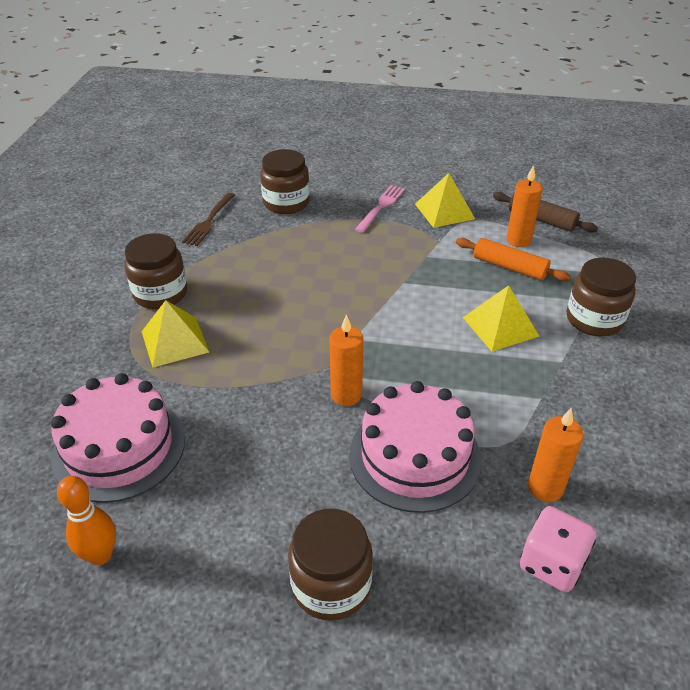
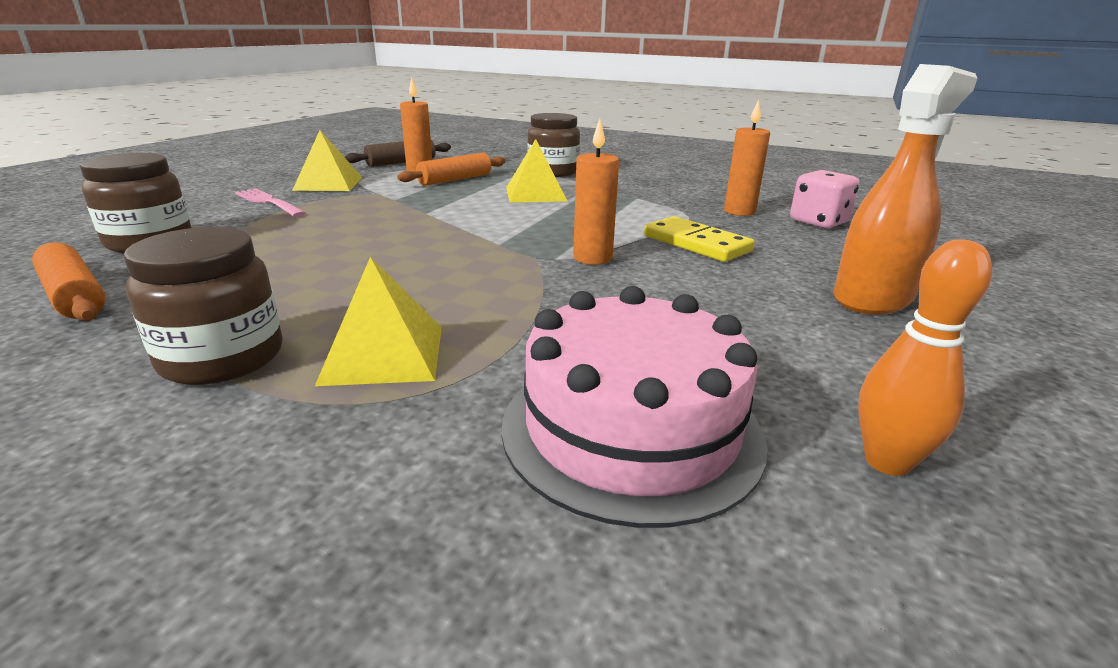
camera: 75 degrees left, 15 degrees down
brown fork [182,193,235,246] -> orange rolling pin [32,242,105,321]
brown jar [288,509,373,621] -> orange spray bottle [833,64,977,315]
pink cake [349,381,482,513] -> yellow domino [644,216,755,262]

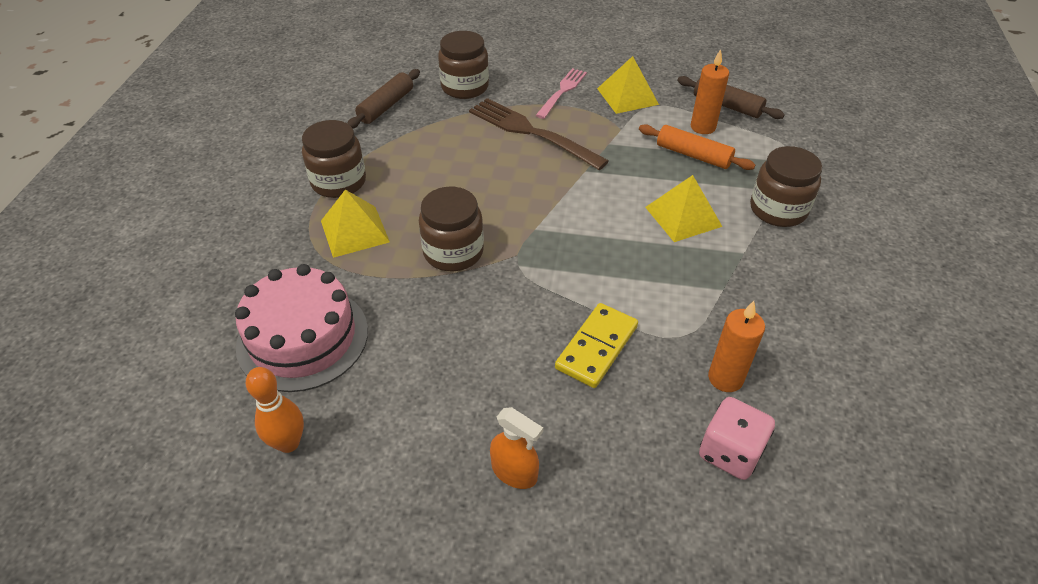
camera: 75 degrees right, 20 degrees up
orange rolling pin [32,242,105,321] -> brown rolling pin [347,69,420,129]
orange candle [573,119,619,265] -> none
orange spray bottle [833,64,977,315] -> orange spray bottle [490,407,543,489], size x0.57
none -> brown jar [419,187,484,271]
none -> brown fork [469,98,609,170]

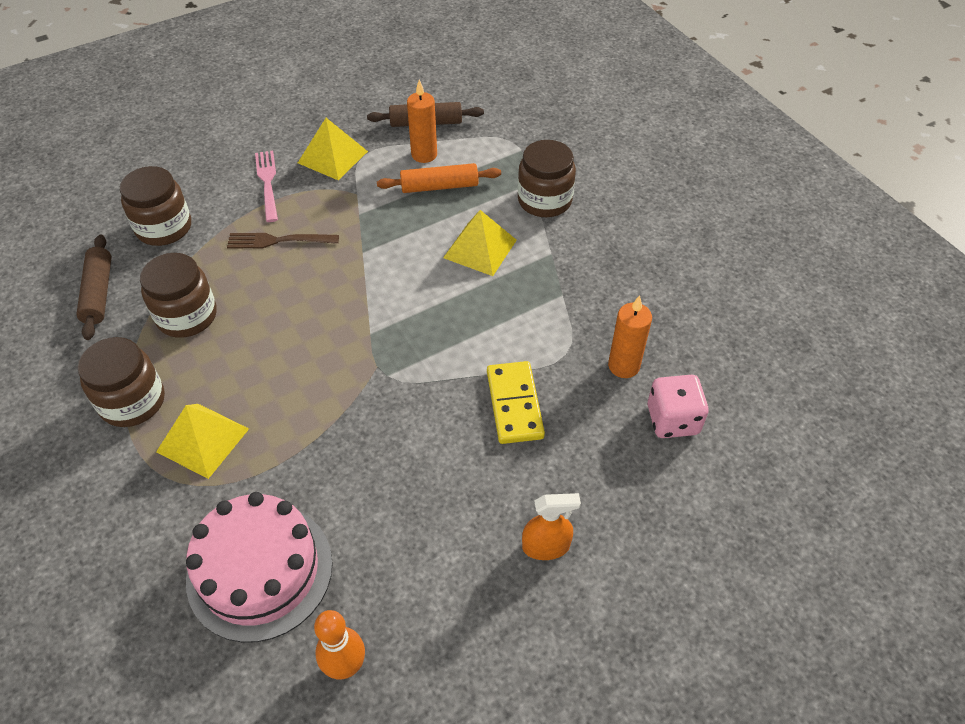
camera: 40 degrees left, 5 degrees up
brown jar [419,187,484,271] -> brown jar moved to [140,253,217,338]
brown fork [469,98,609,170] -> brown fork [227,233,339,248], size x0.62

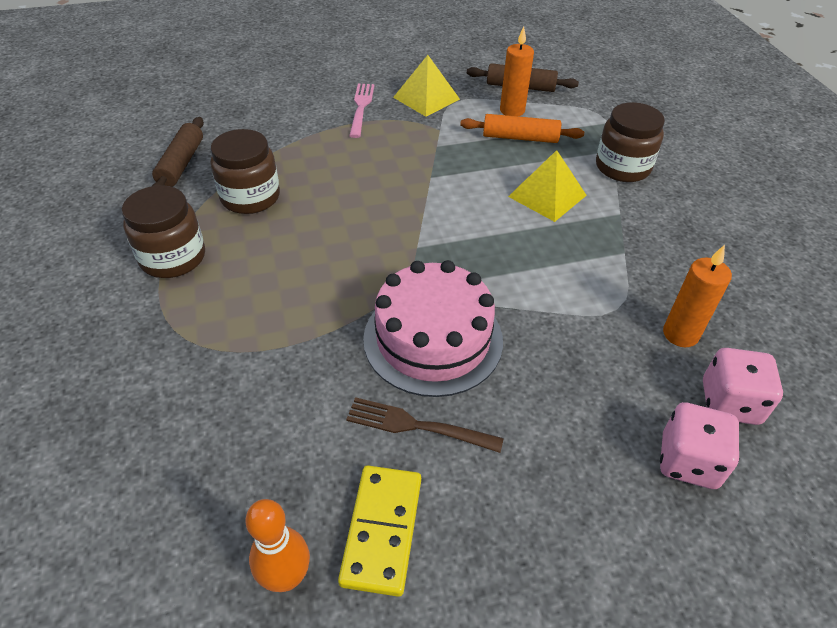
camera: 15 degrees right, 5 degrees down
brown jar [120,166,191,246] -> none
yellow pyramid [156,404,249,479] -> none
pink cake [186,492,333,643] -> pink cake moved to [363,260,503,397]
brown fork [227,233,339,248] -> brown fork moved to [346,397,504,453]
yellow domino [487,361,545,444] -> yellow domino moved to [338,465,421,597]
orange spray bottle [522,493,581,560] -> none
none -> pink dice [660,402,739,489]

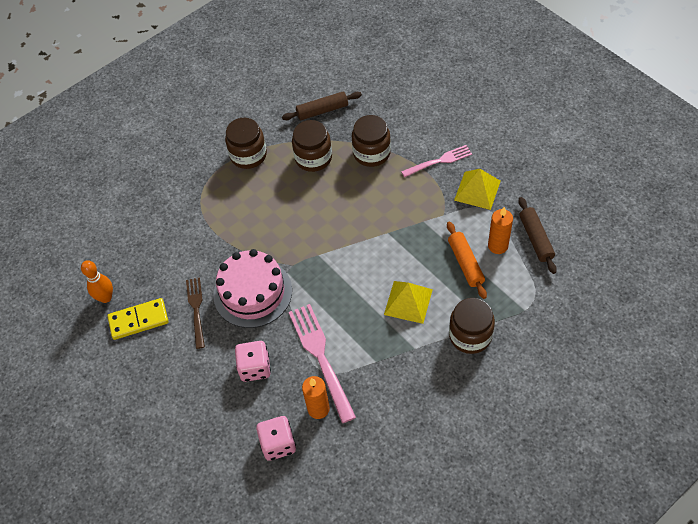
camera: 70 degrees right, 10 degrees up
pink dice [660,402,739,489] -> pink dice moved to [235,341,271,382]
none -> pink fork [289,304,356,423]
none -> brown jar [352,115,391,167]

